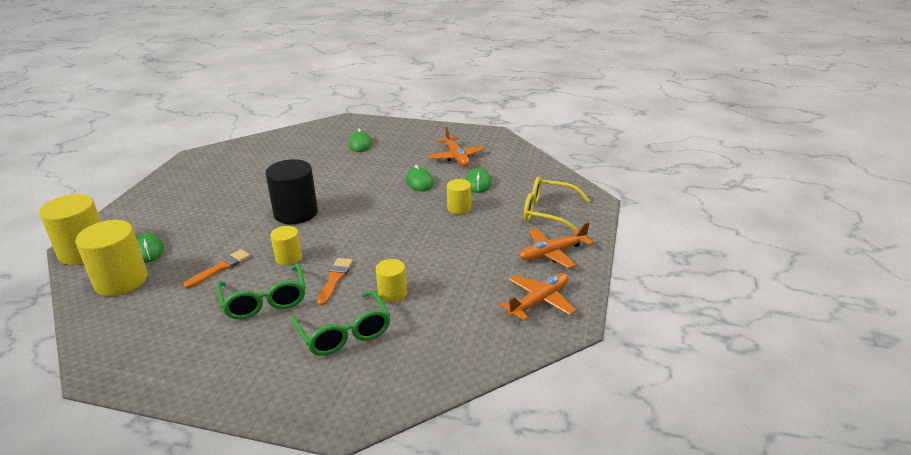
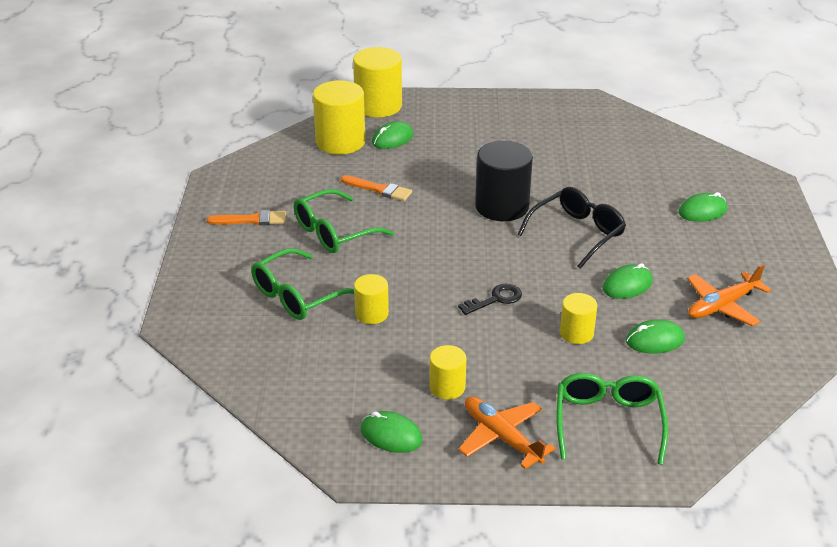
camera: 75 degrees right, 5 degrees up
yellow cylinder [270,226,302,265] -> yellow cylinder moved to [429,345,467,400]
orange brush [317,258,353,306] -> orange brush moved to [207,210,286,225]
orange plane [500,273,576,321] -> green mouse [361,411,423,453]
yellow glasses [524,177,591,230] -> green glasses [557,373,668,465]
none -> black key [458,284,522,315]
none -> black glasses [518,187,626,269]

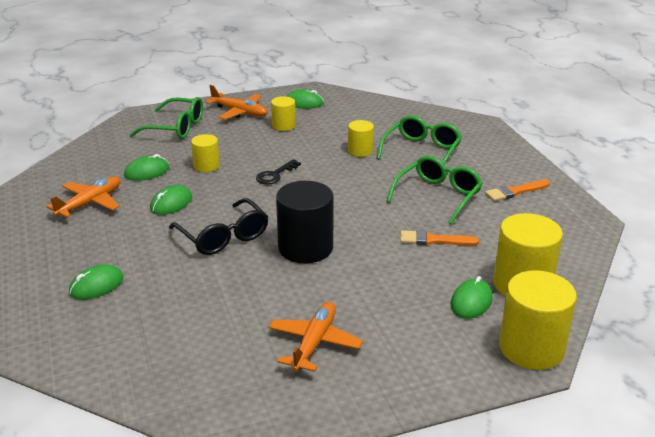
camera: 160 degrees right, 5 degrees down
black glasses [518,187,626,269] -> black glasses turned 60 degrees counterclockwise [169,198,268,255]
green glasses [557,373,668,465] -> green glasses turned 60 degrees counterclockwise [129,97,203,139]
none -> orange plane [269,302,363,372]

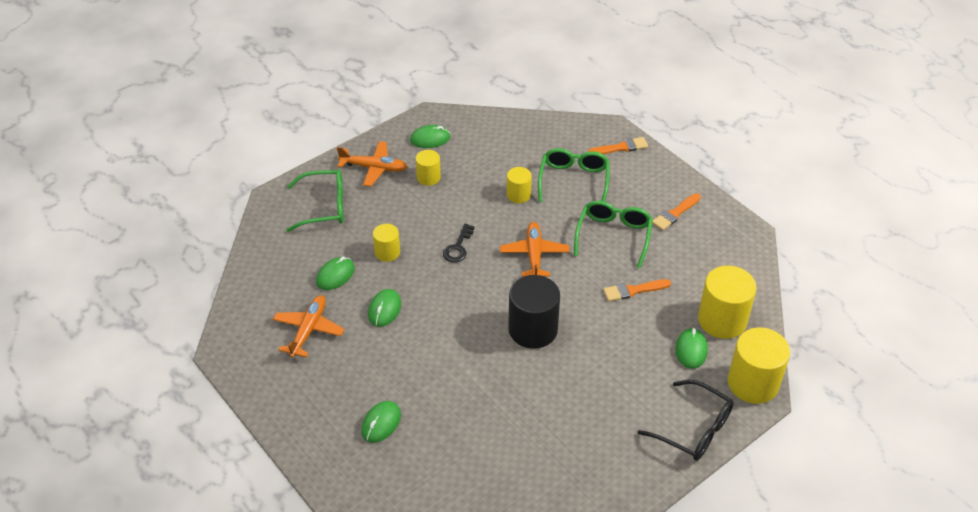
camera: 20 degrees left, 15 degrees up
black glasses [169,198,268,255] -> black glasses moved to [637,380,734,461]
orange plane [269,302,363,372] -> orange plane moved to [500,222,569,277]
none -> orange brush [587,137,648,154]

